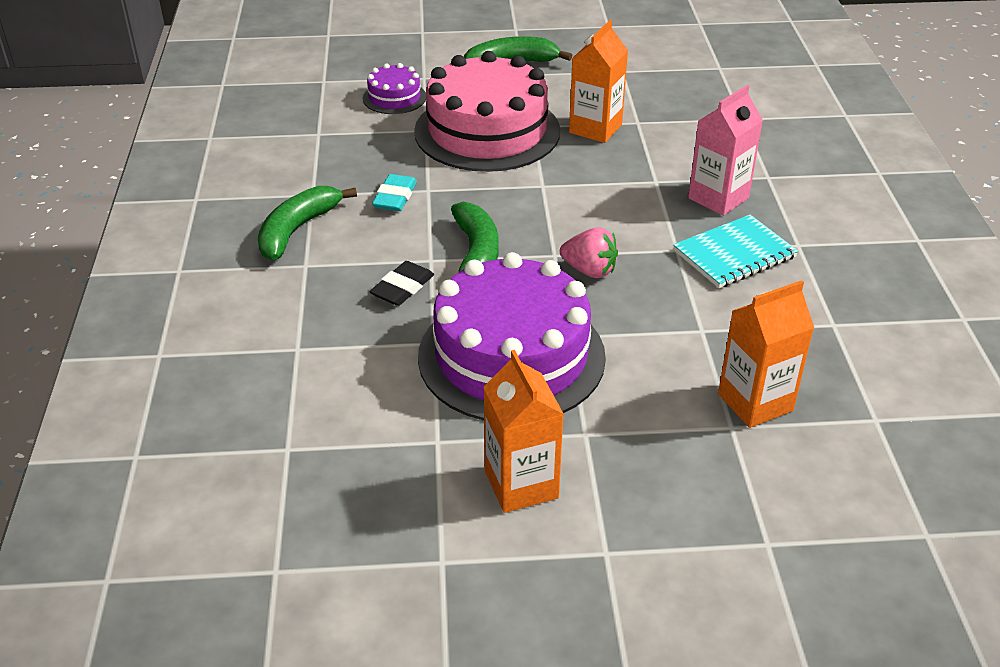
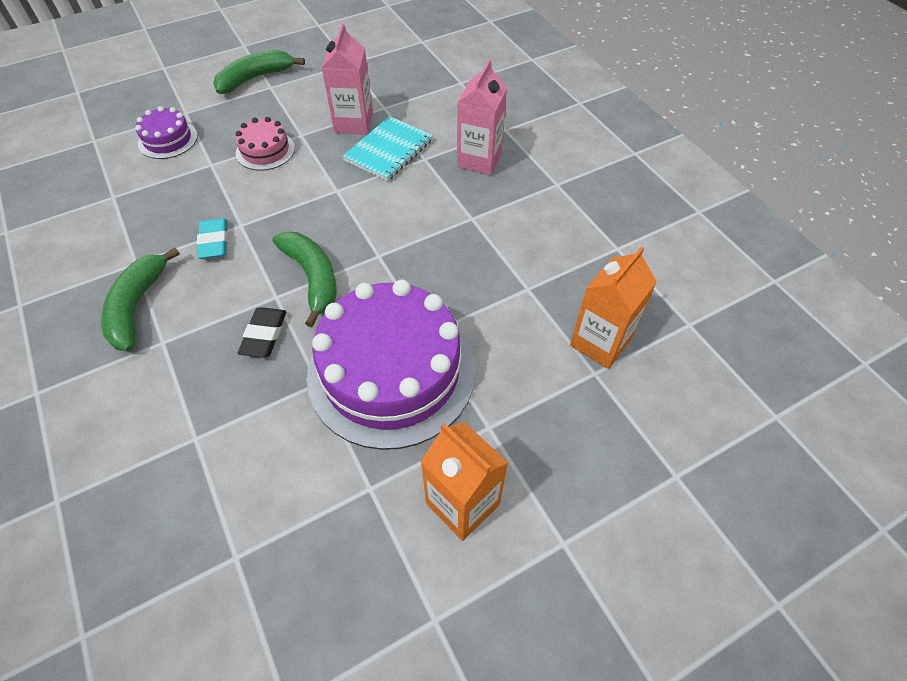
camera: 25 degrees left, 15 degrees up
pink cake [414,51,560,172] -> pink cake [236,117,295,171], size x0.46
pink strawberry [560,227,618,279] -> none
orange carton [569,20,628,143] -> pink carton [322,24,373,134]
turquoise notebook [673,215,798,288] -> turquoise notebook moved to [342,116,433,181]

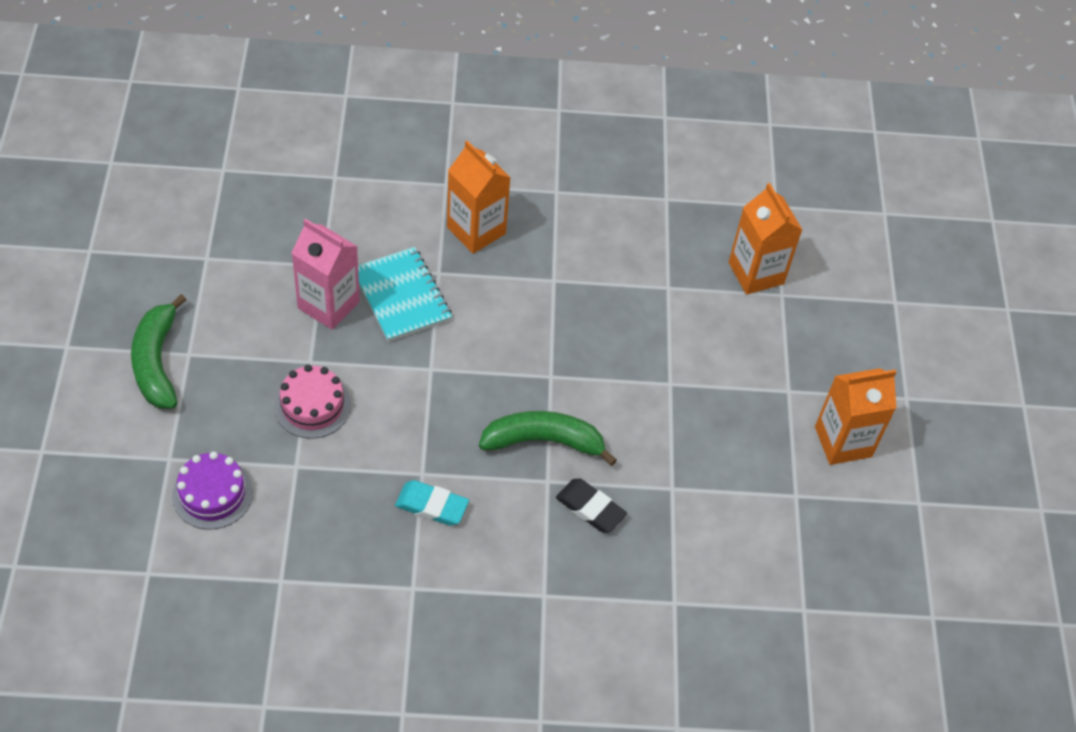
camera: 65 degrees left, 0 degrees up
green banana [101,247,180,351] -> none
purple cake [307,280,476,450] -> none
pink carton [457,60,507,175] -> orange carton [447,140,511,254]

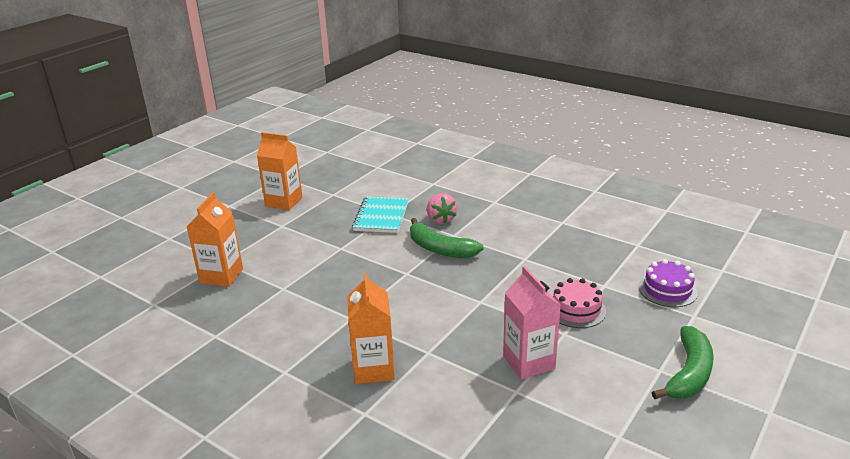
camera: 140 degrees left, 25 degrees down
turquoise notebook [358,247,452,342] -> turquoise notebook moved to [352,197,408,233]
turquoise eraser [395,480,469,526] -> none
black eraser [556,479,627,532] -> pink strawberry [427,193,457,224]

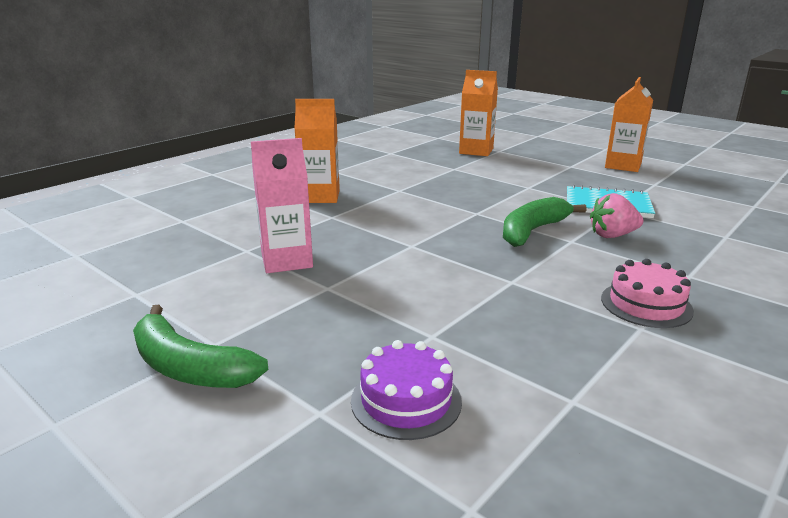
camera: 95 degrees right, 5 degrees down
pink cake [553,278,606,328] -> pink cake moved to [601,259,694,328]

